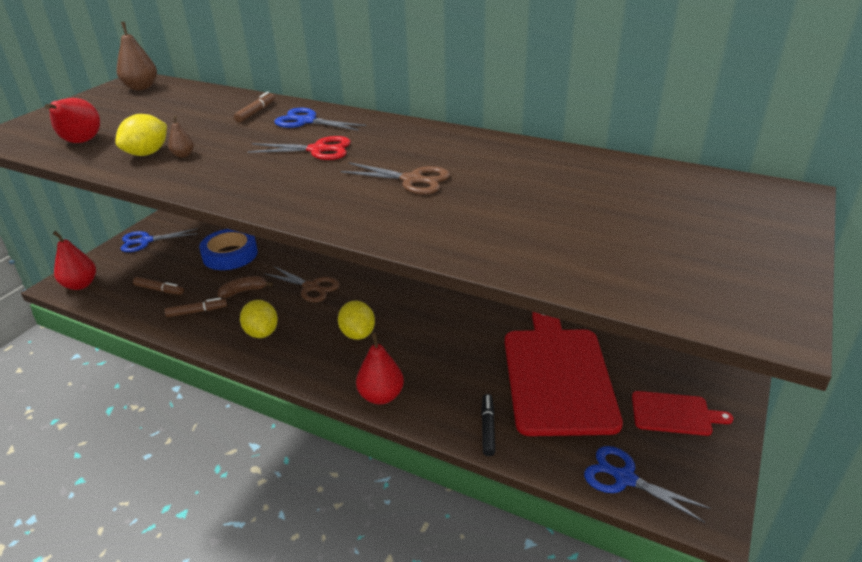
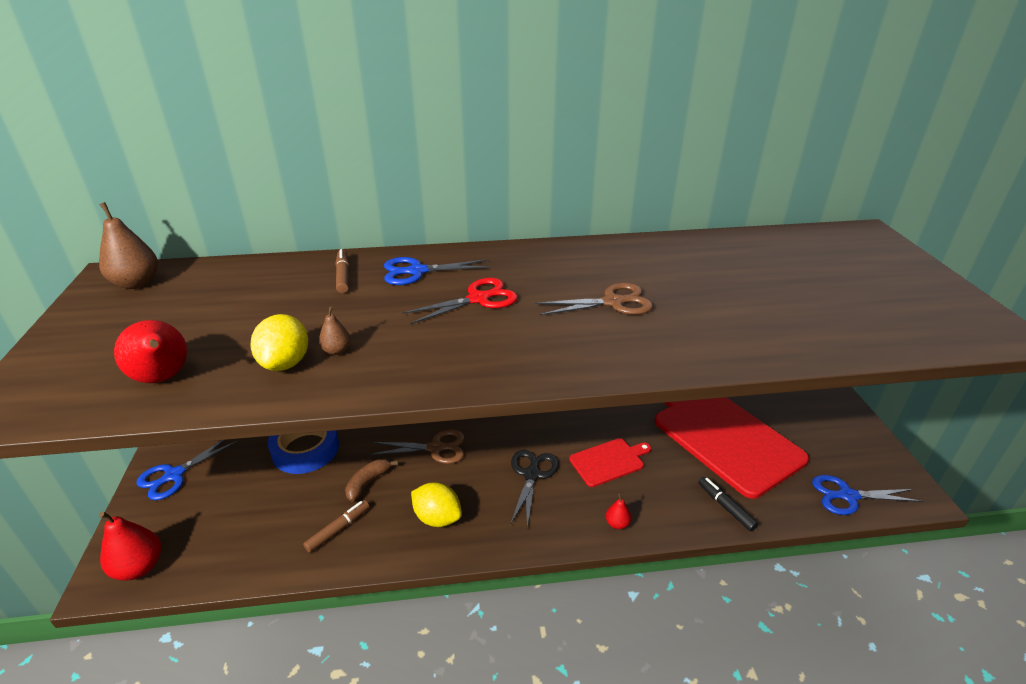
camera: 35 degrees left, 0 degrees up
brown marker [133,277,184,295] -> none
yellow lemon [338,301,375,340] -> black scissors [510,450,559,528]
red pear [356,332,404,405] -> red pear [606,494,631,529], size x0.52
red cutting board [632,391,733,436] -> red cutting board moved to [569,438,651,487]

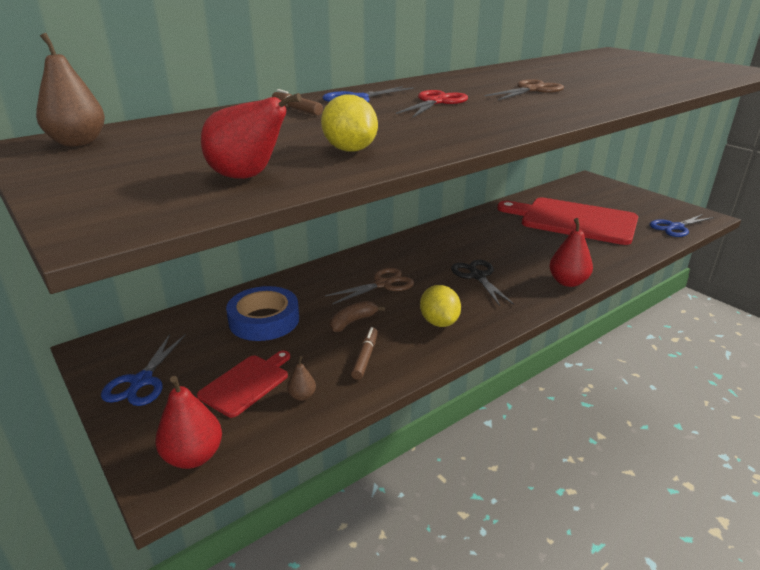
camera: 30 degrees left, 5 degrees down
brown pear [319,306,351,355] -> brown pear moved to [287,356,316,401]
brown banana [345,459,398,502] -> brown banana turned 45 degrees clockwise [330,301,385,332]
yellow lemon [411,482,462,527] -> yellow lemon turned 75 degrees clockwise [420,285,461,327]
red cutting board [569,438,651,487] -> red cutting board moved to [197,351,290,418]
red pear [606,494,631,529] -> red pear [549,218,593,287], size x1.92
black marker [698,477,758,531] -> none

